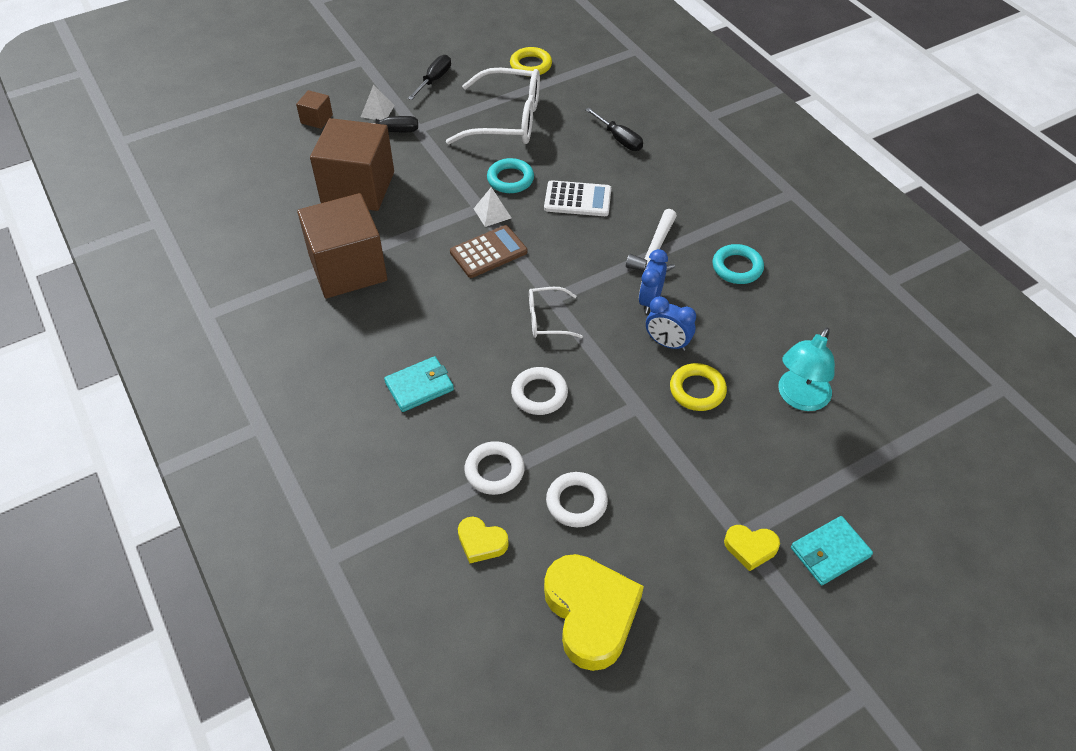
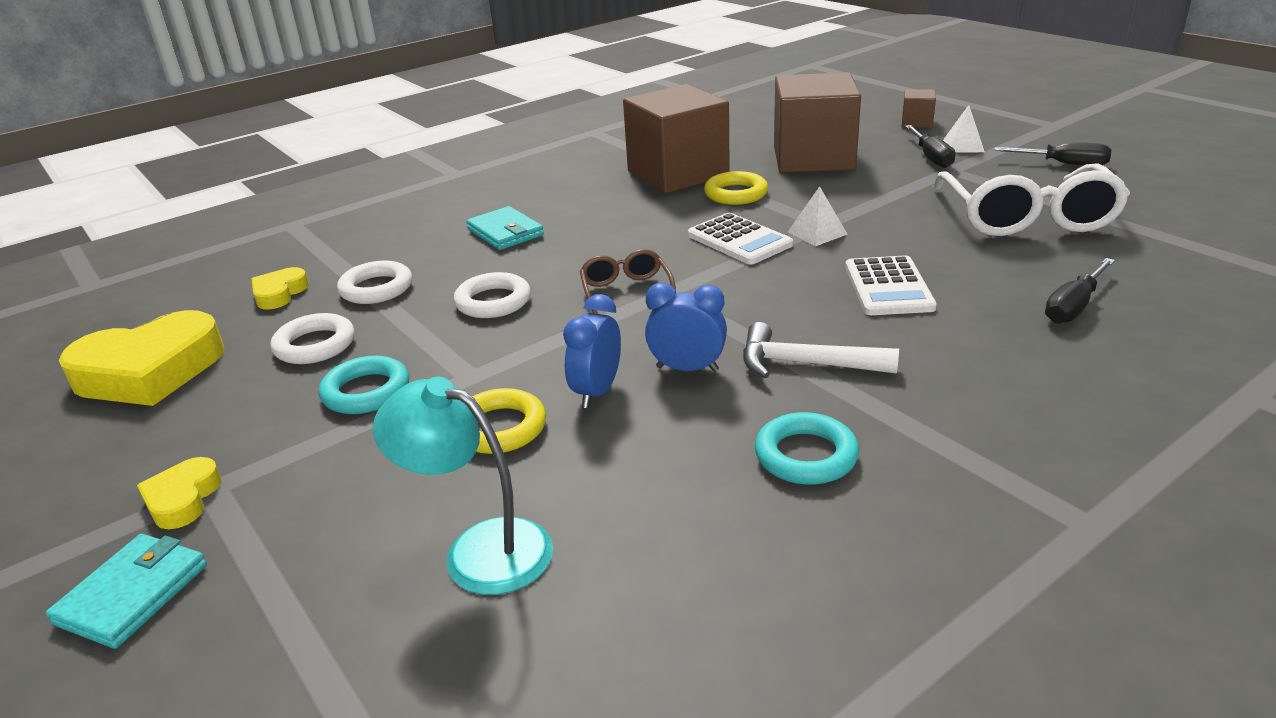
camera: 85 degrees right, 20 degrees down
brown calculator [450,225,527,278] -> white calculator [688,213,793,264]
turquoise ring [487,158,534,193] -> turquoise ring moved to [319,355,409,414]
yellow ring [510,47,552,75] -> yellow ring moved to [704,171,768,205]
white glasses [529,287,583,338] -> brown glasses [580,249,676,314]
turquoise wallet [791,516,873,585] -> turquoise wallet turned 60 degrees clockwise [46,534,207,649]

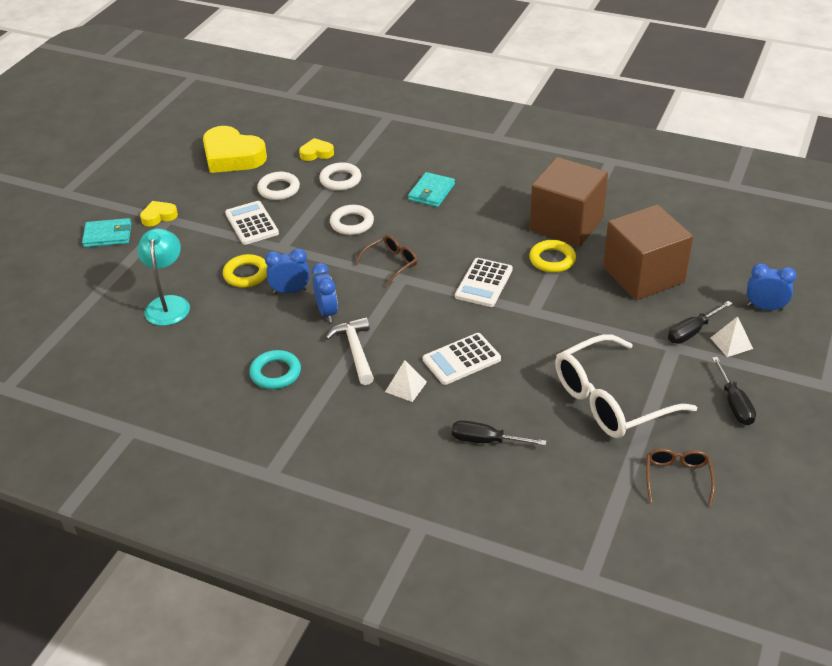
camera: 60 degrees right, 10 degrees up
turquoise ring [319,355,409,414] -> white calculator [225,201,279,245]
white pyramid [788,186,848,246] -> white pyramid moved to [385,360,427,402]
brown cube [902,89,936,128] -> blue clock [747,263,797,311]
none -> brown glasses [646,448,715,506]

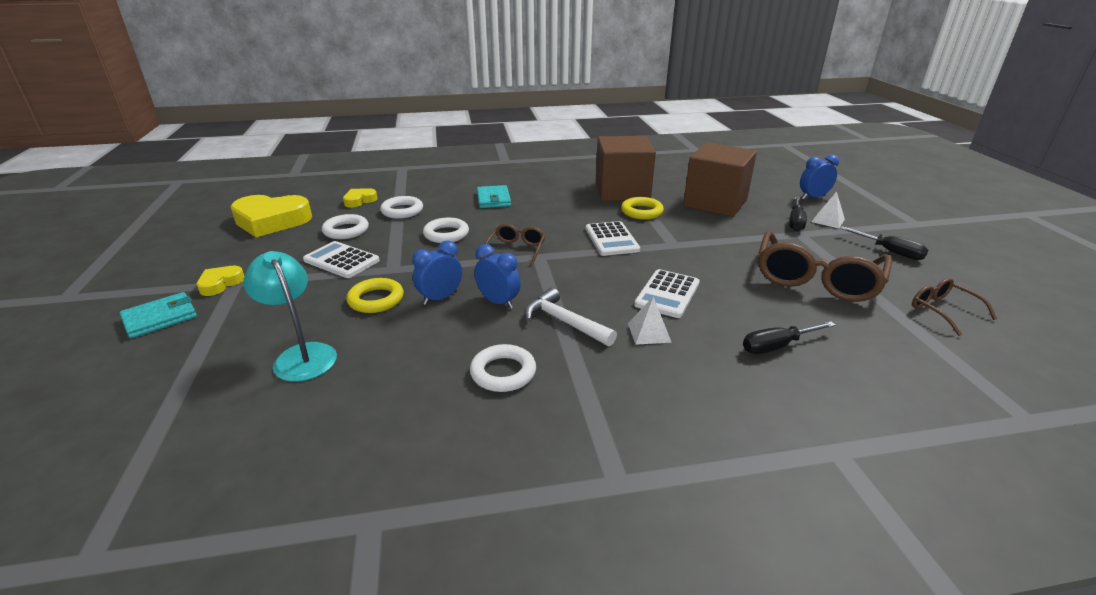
camera: 35 degrees left, 10 degrees down
turquoise ring [249,350,301,389] -> white ring [470,344,536,392]
white glasses [555,334,697,438] -> brown glasses [758,231,892,302]

